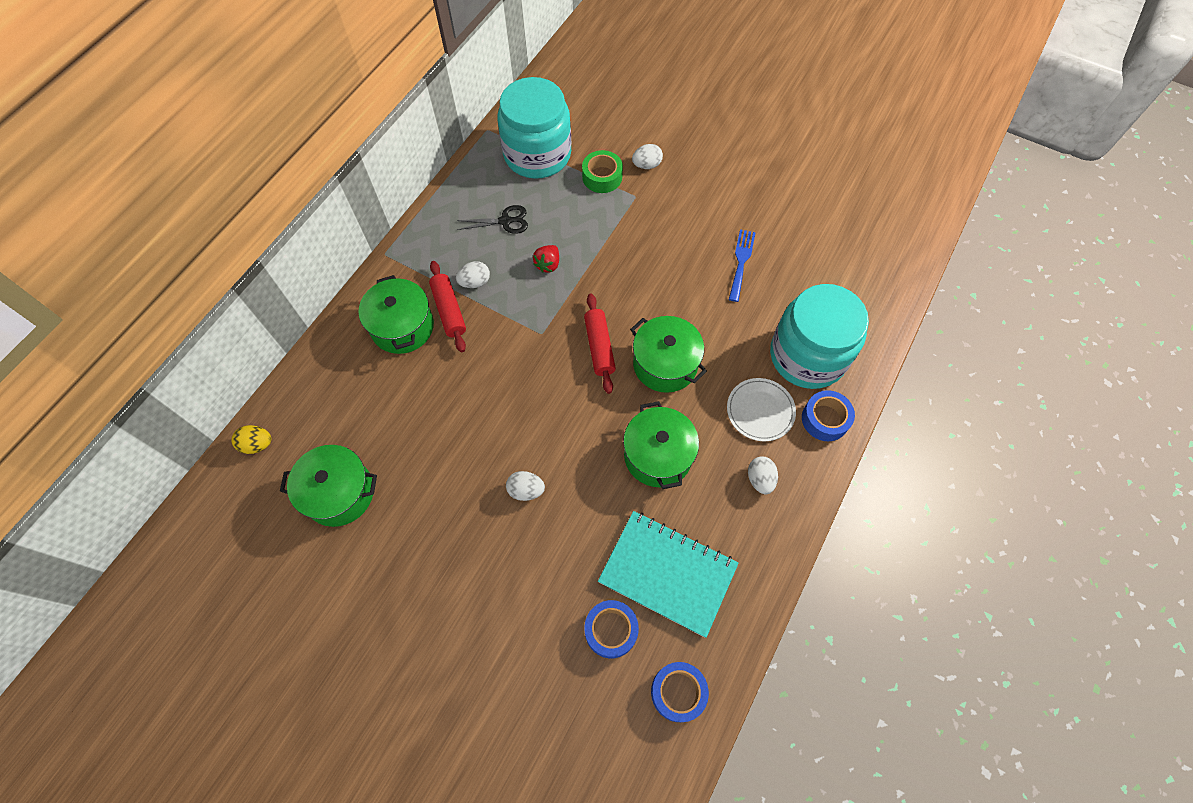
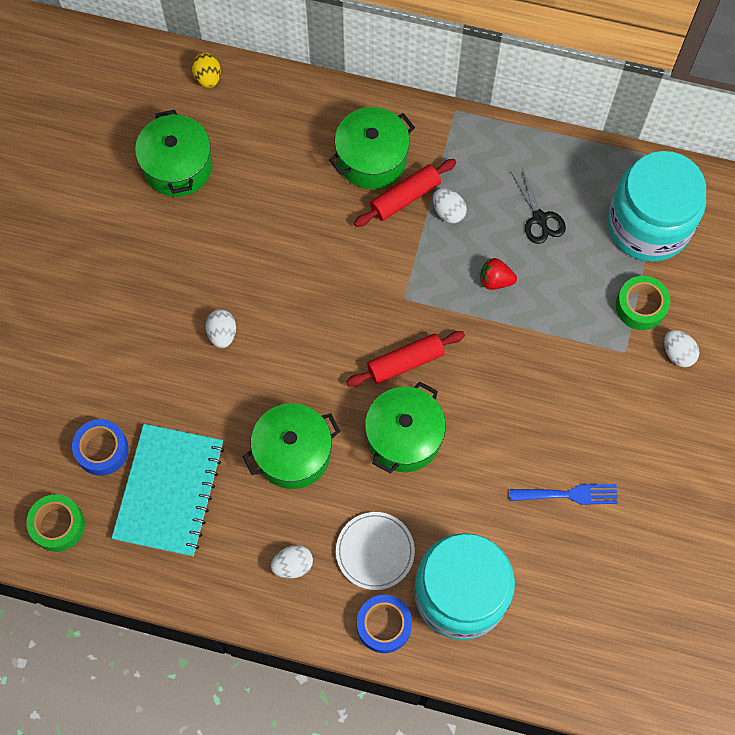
camera: 75 degrees right, 5 degrees up
blue tape [651,662,709,722] -> green tape [26,494,85,552]

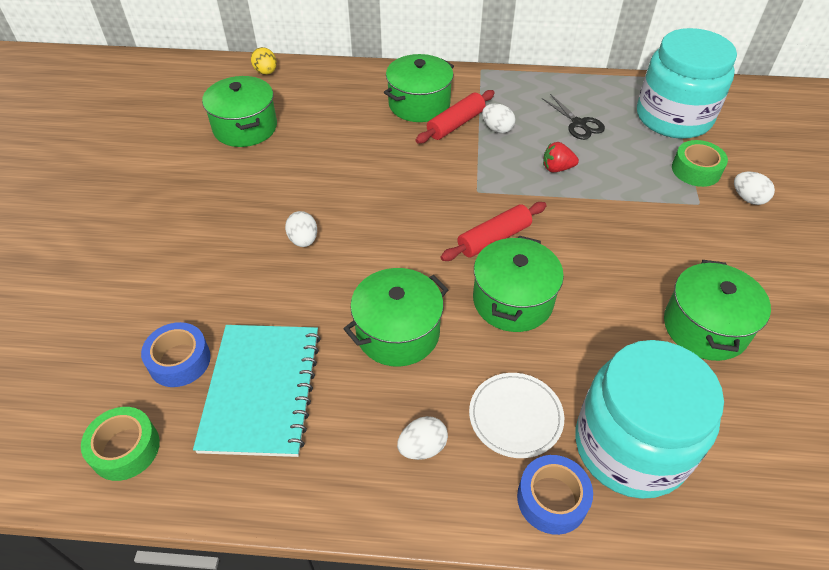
camera: 10 degrees left, 20 degrees down
blue fork [510,484,618,505] -> green pot [664,260,771,361]

